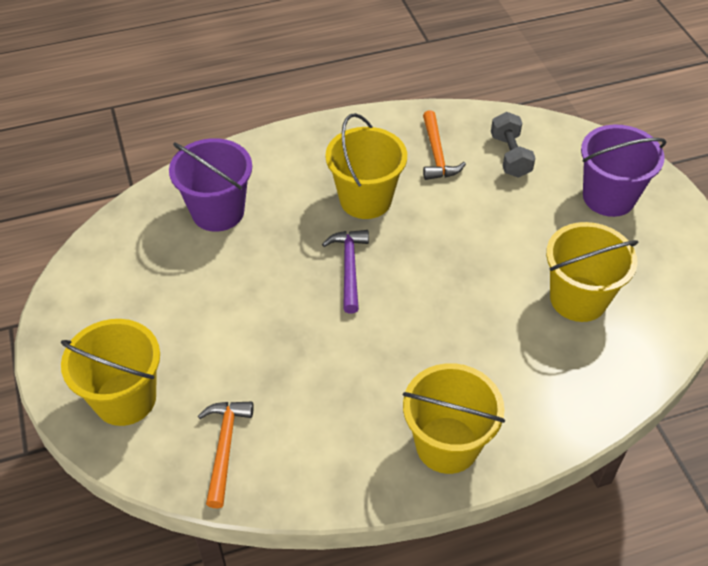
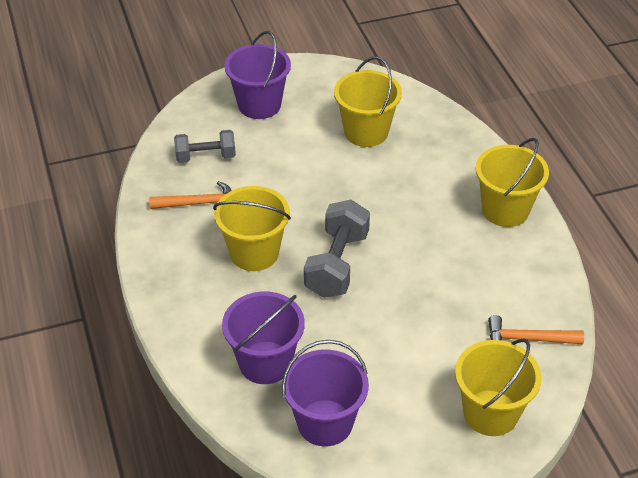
camera: 90 degrees left, 5 degrees down
purple hammer [322,230,369,314] -> grey dumbbell [304,200,370,298]
none -> purple bucket [282,340,369,447]

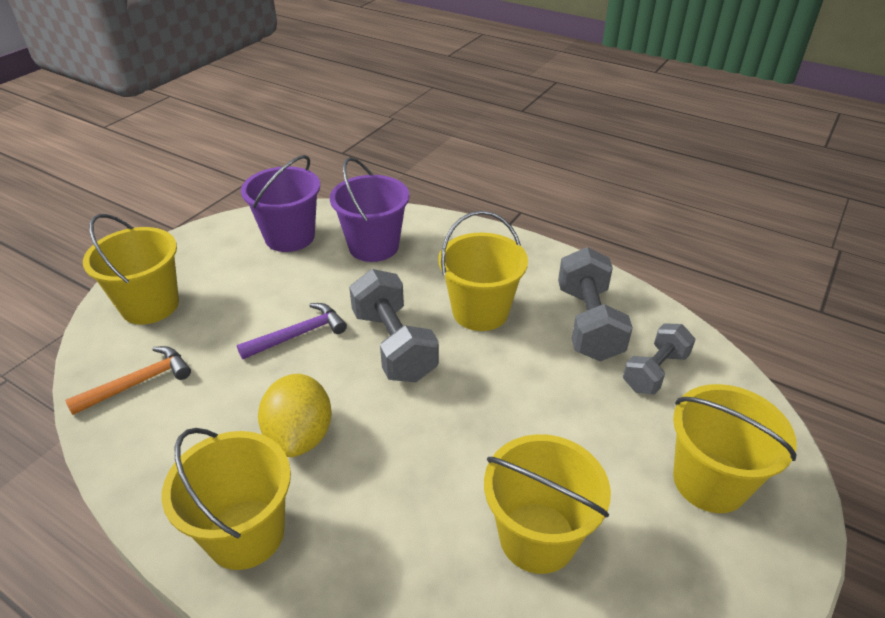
camera: 140 degrees right, 5 degrees down
orange hammer [149,181,232,209] -> grey dumbbell [558,247,633,361]
purple bucket [224,31,291,119] -> yellow bucket [673,384,797,513]
none -> purple hammer [237,303,347,359]
none -> yellow lemon [258,374,332,457]

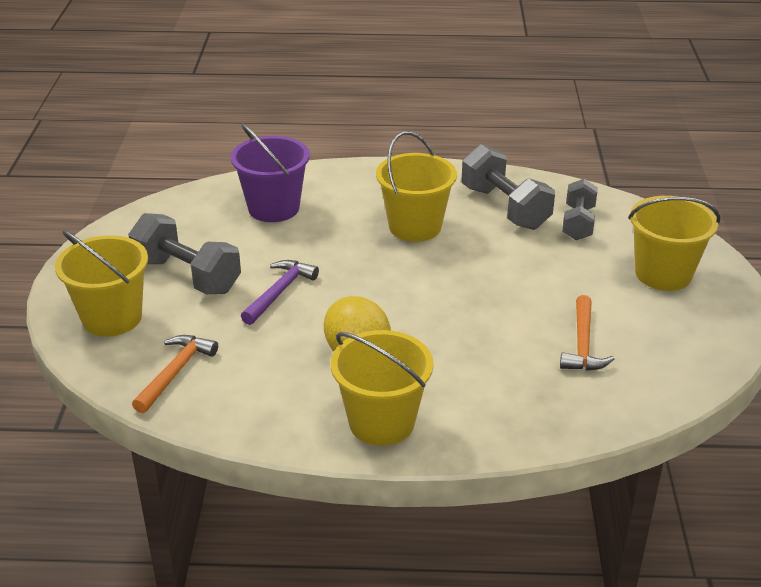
camera: 30 degrees left, 5 degrees down
purple bucket [241,155,320,252] -> none
grey dumbbell [349,269,439,382] -> grey dumbbell moved to [128,213,241,294]
yellow bucket [484,434,611,574] -> orange hammer [560,295,615,370]

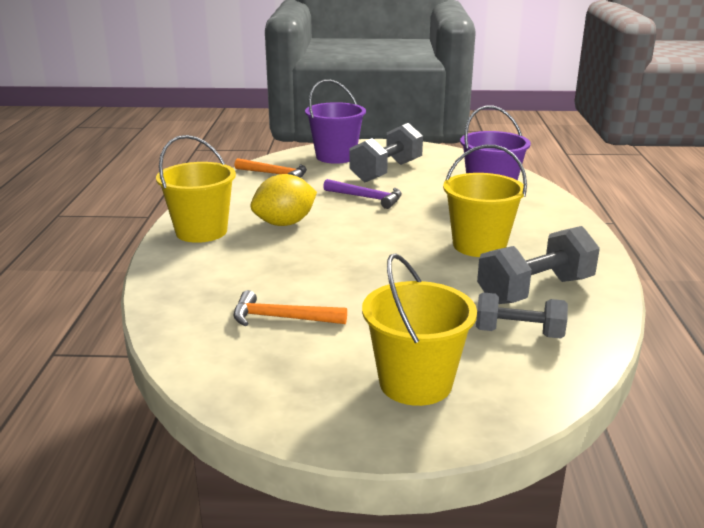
camera: 90 degrees right, 10 degrees down
yellow bucket [55,230,148,337] -> purple bucket [305,79,366,164]

